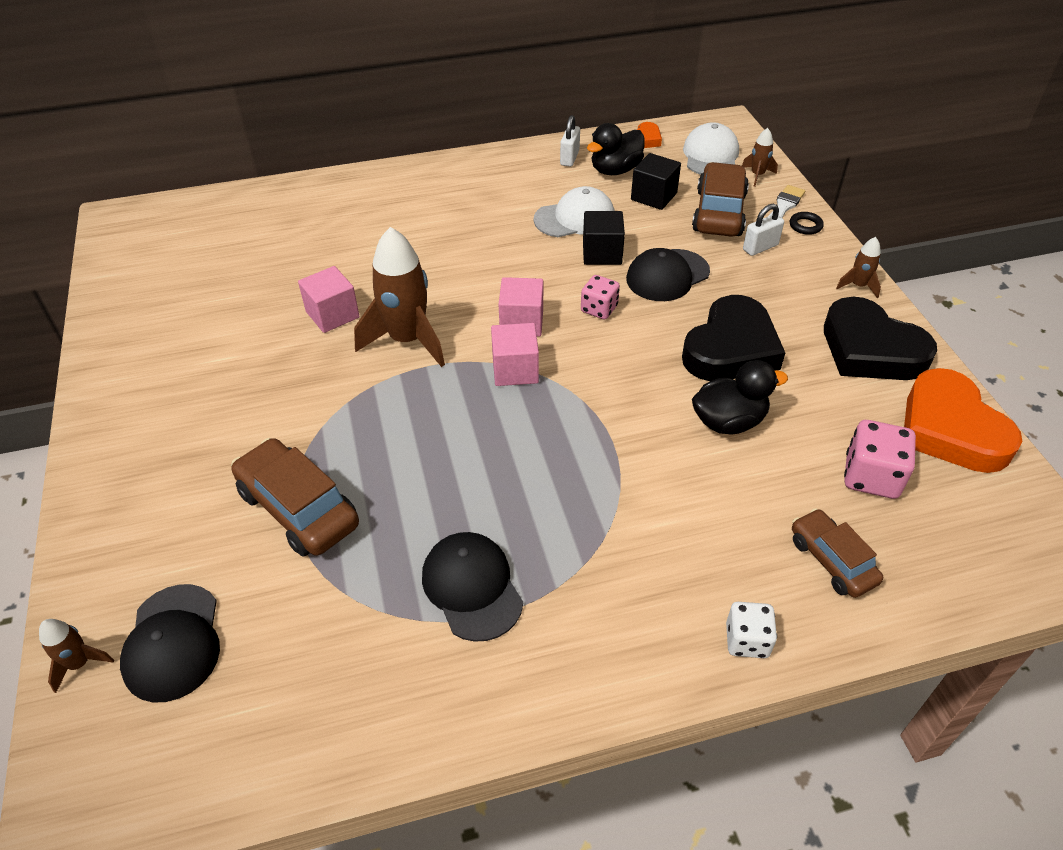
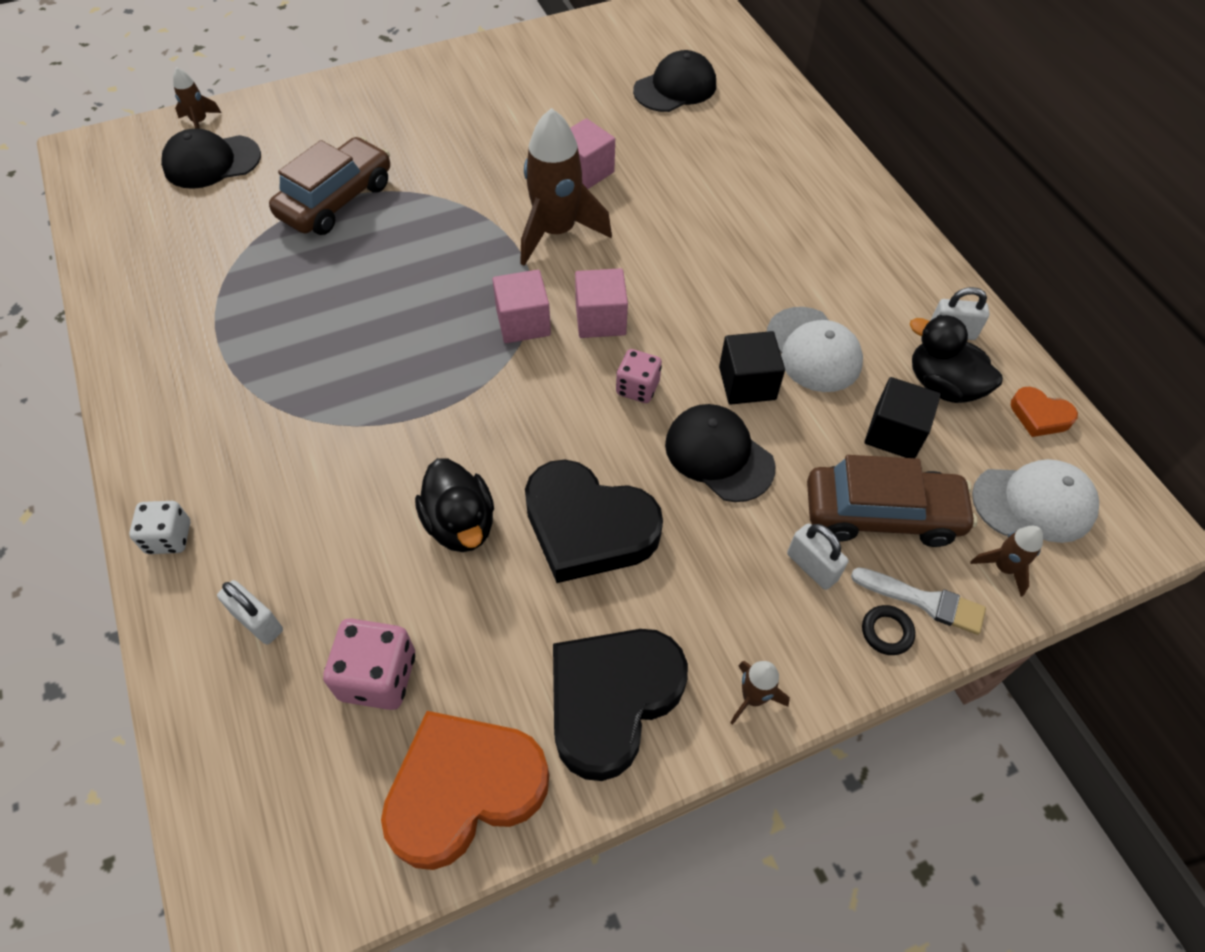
camera: 80 degrees right, 10 degrees up
black cap [422,532,523,642] -> black cap moved to [633,50,716,112]
brown car [792,508,883,598] -> white padlock [217,580,283,644]

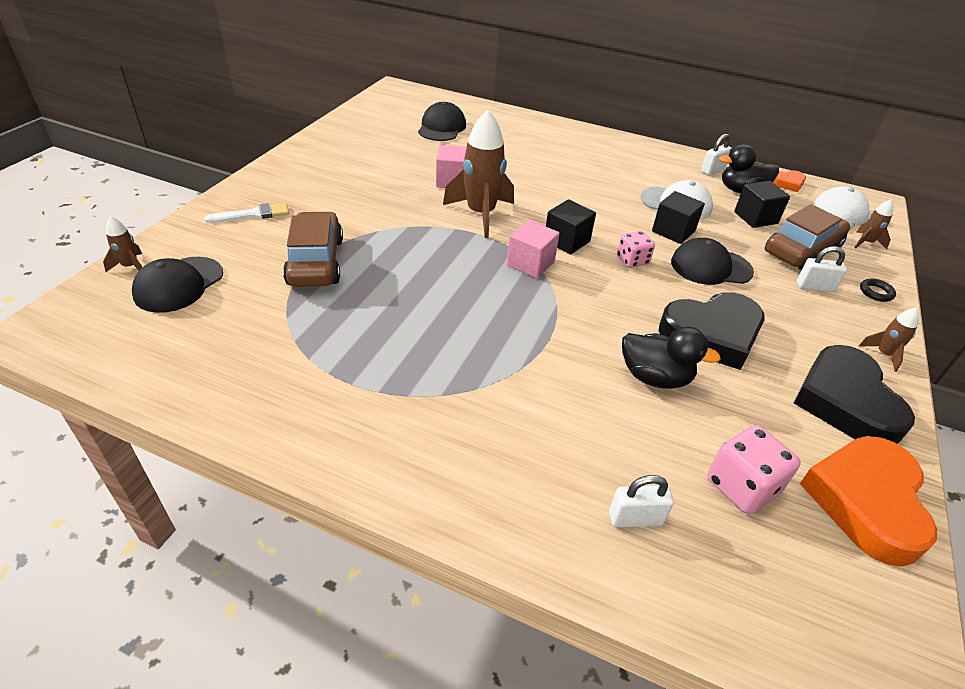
camera: 45 degrees left, 15 degrees down
white dice [129,501,190,554] -> none
pink cube [575,268,628,338] -> black cube [546,199,596,255]
white brush [851,567,986,635] -> white brush moved to [204,203,289,223]

